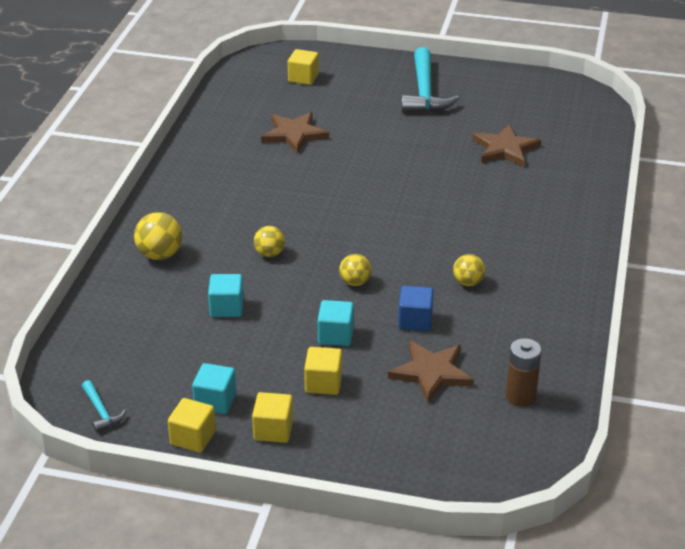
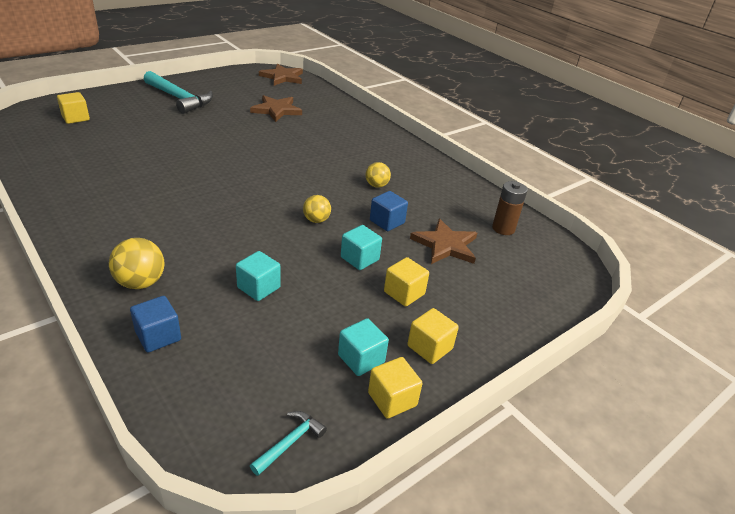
camera: 55 degrees left, 0 degrees up
turquoise hammer [82,380,126,432] -> turquoise hammer turned 60 degrees counterclockwise [250,411,327,476]
yellow ball [254,226,285,257] -> none
brown star [261,112,329,154] -> brown star moved to [259,64,303,86]
none -> blue cube [130,296,181,353]

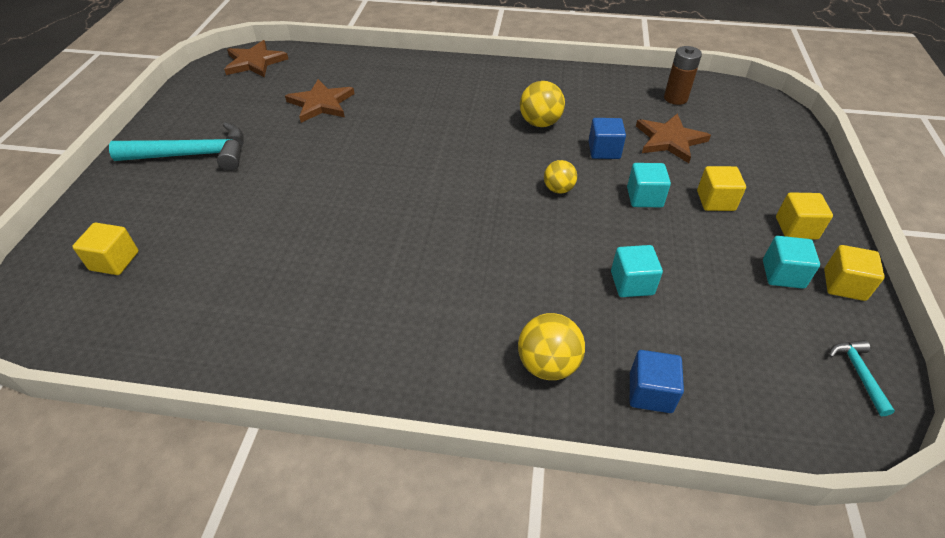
camera: 40 degrees left, 10 degrees up
yellow ball [366,162,391,188] -> yellow ball [520,81,565,127], size x1.52

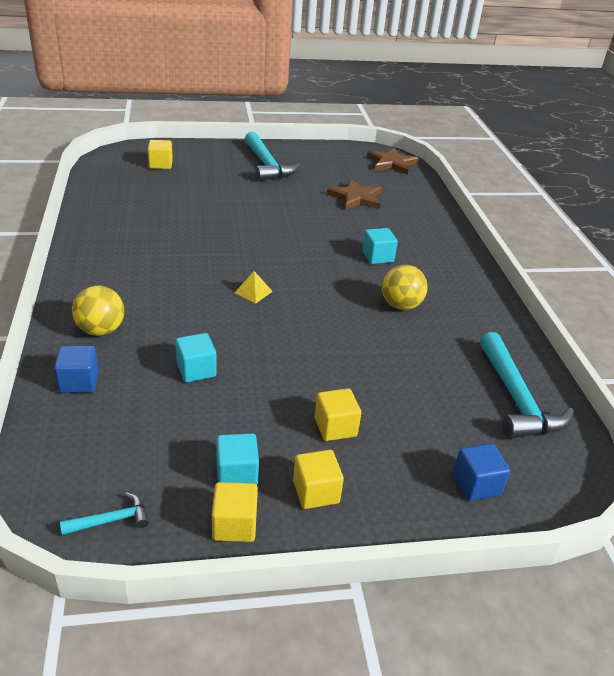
camera: 70 degrees right, 10 degrees down
yellow ball [544,160,577,194] -> none
blue cube [589,118,626,159] -> blue cube moved to [453,443,510,501]
turquoise cube [627,163,671,207] -> turquoise cube moved to [362,228,398,264]
brown star [636,113,711,163] -> none
brown battery [664,46,702,105] -> turquoise hammer [480,332,574,439]
none -> yellow pyramid [235,271,273,303]

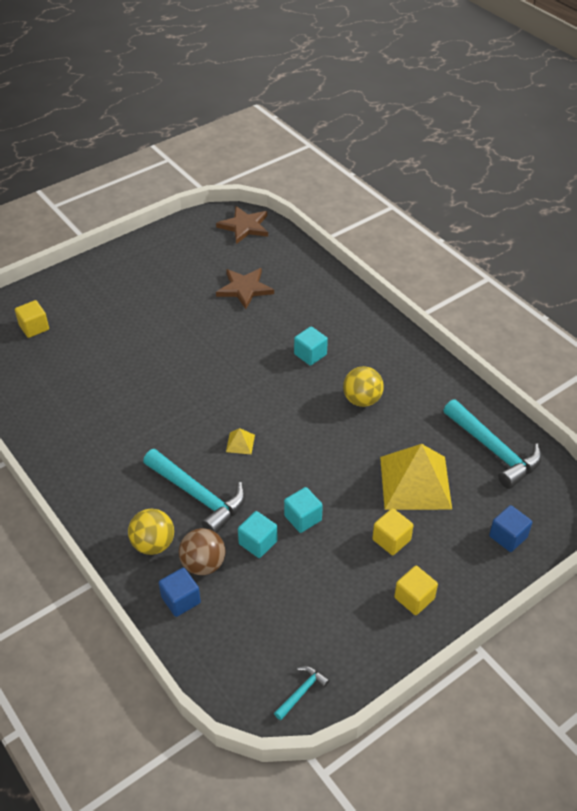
camera: 25 degrees left, 10 degrees up
yellow cube [212,482,258,542] -> none
turquoise cube [216,433,259,485] -> turquoise cube moved to [284,487,323,533]
turquoise hammer [245,132,300,181] -> turquoise hammer moved to [143,449,245,533]
none -> brown ball [179,528,225,575]
none -> yellow pyramid [380,444,452,510]

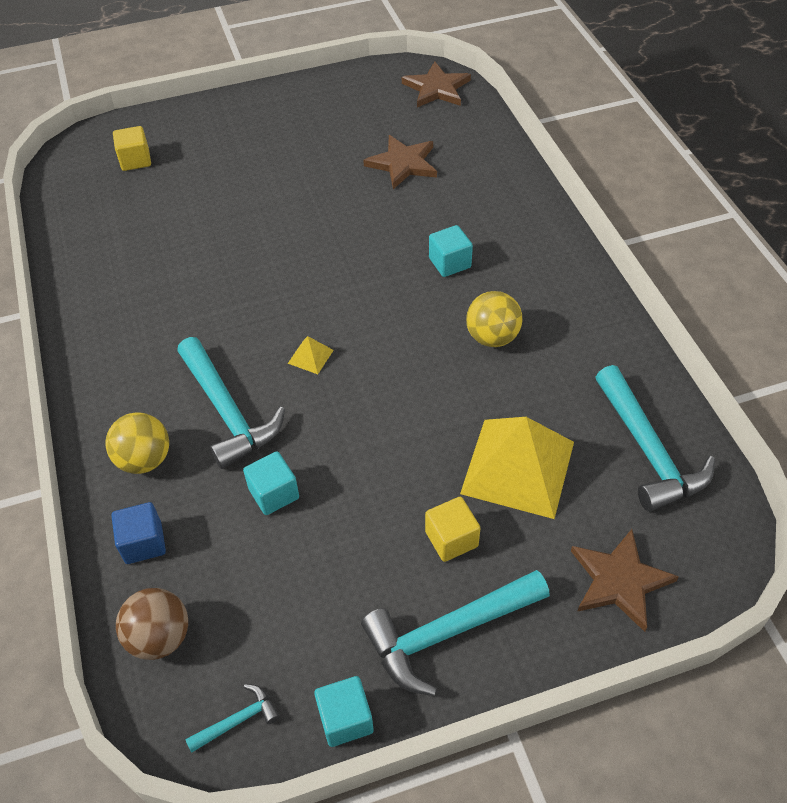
camera: 20 degrees right, 5 degrees up
brown ball [179,528,225,575] -> brown ball moved to [116,588,188,660]
turquoise cube [284,487,323,533] -> turquoise cube moved to [314,676,374,747]
yellow cube [394,566,438,615] -> turquoise hammer [361,570,550,696]
blue cube [489,505,532,552] -> brown star [571,529,679,632]

